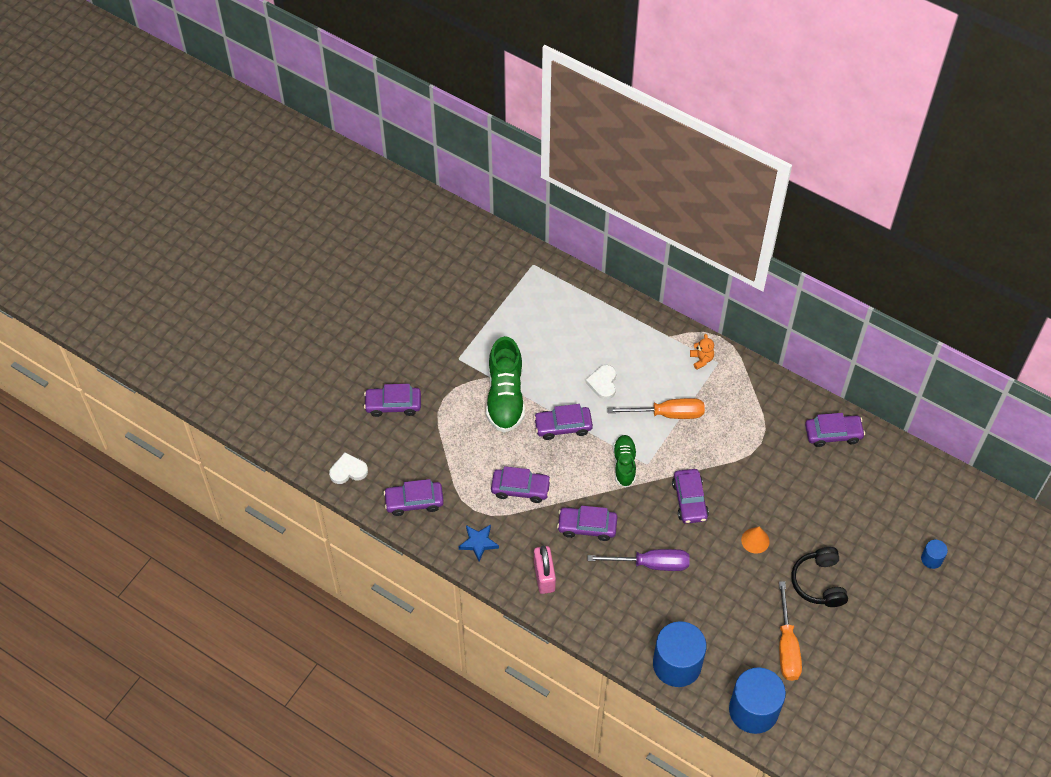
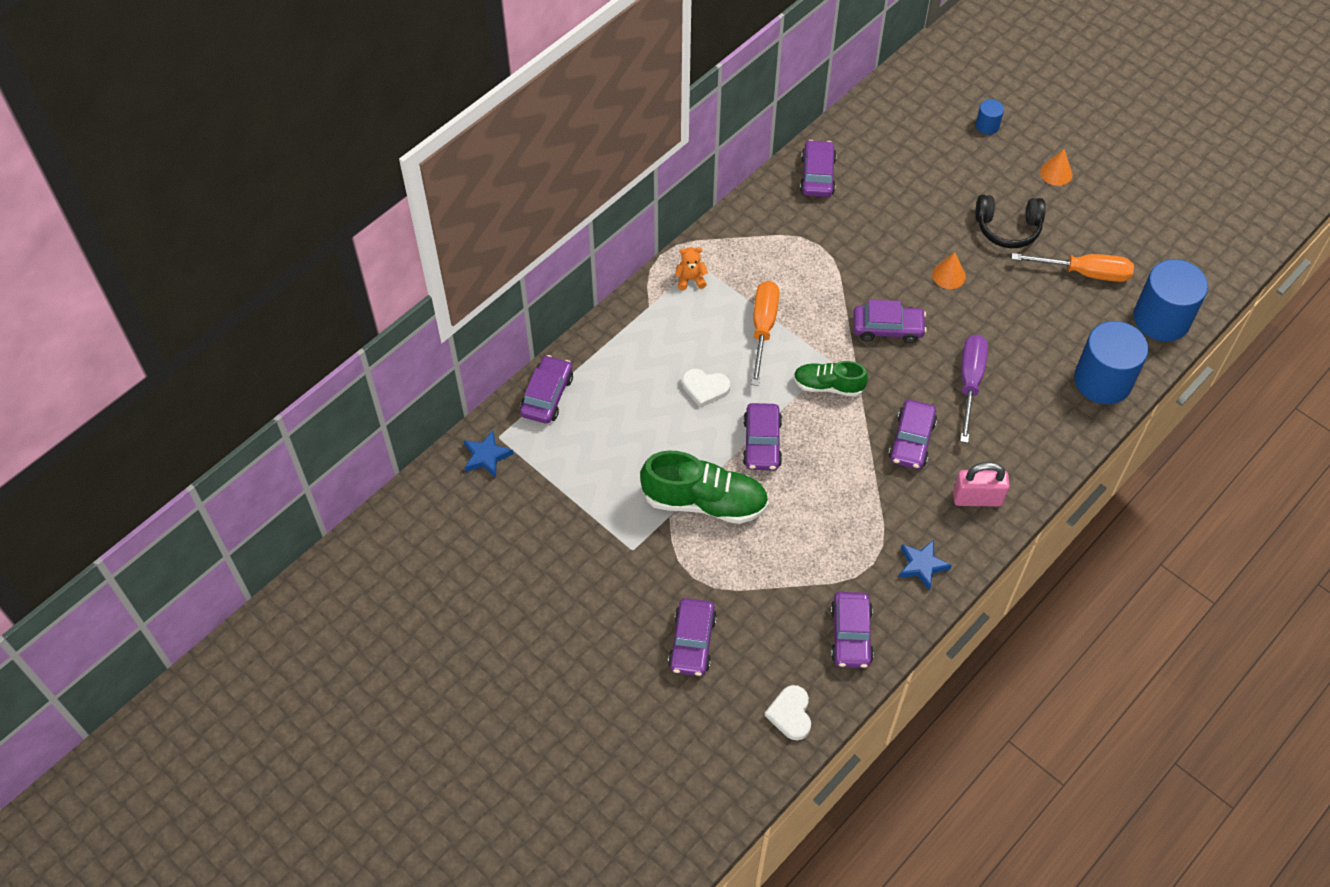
camera: 80 degrees left, 0 degrees up
purple car [491,466,551,503] -> purple car moved to [520,355,573,424]
none -> blue star [464,430,514,478]
none -> orange cone [1040,149,1072,186]

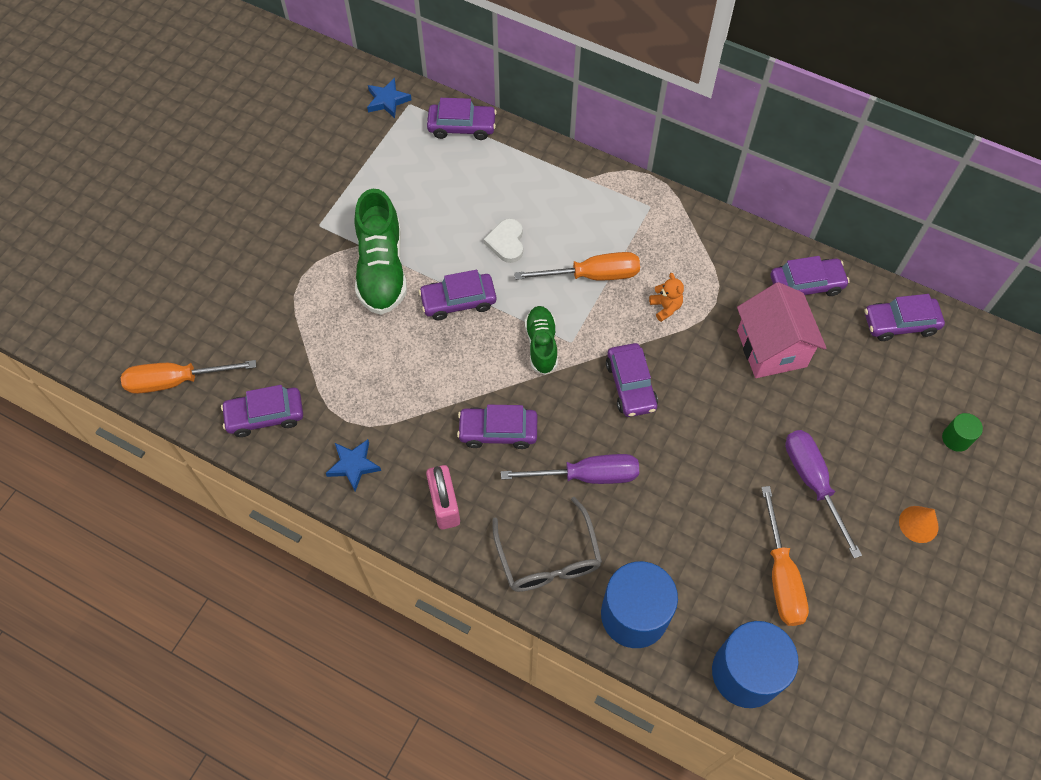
camera: 75 degrees right, 5 degrees up
purple car [668,598,717,676] -> purple car moved to [865,294,945,341]
orange teddy bear [675,247,708,290] -> orange teddy bear moved to [649,273,684,322]
white heart [764,685,811,741] -> orange screwdriver [121,360,256,394]
orange cone [932,252,966,289] -> none
black headphones [975,195,1046,248] -> purple screwdriver [785,430,862,559]
blue cylinder [976,99,1004,135] -> green cylinder [942,413,983,452]
none -> grey glasses [492,497,602,592]
none -> pink house [737,282,826,378]

